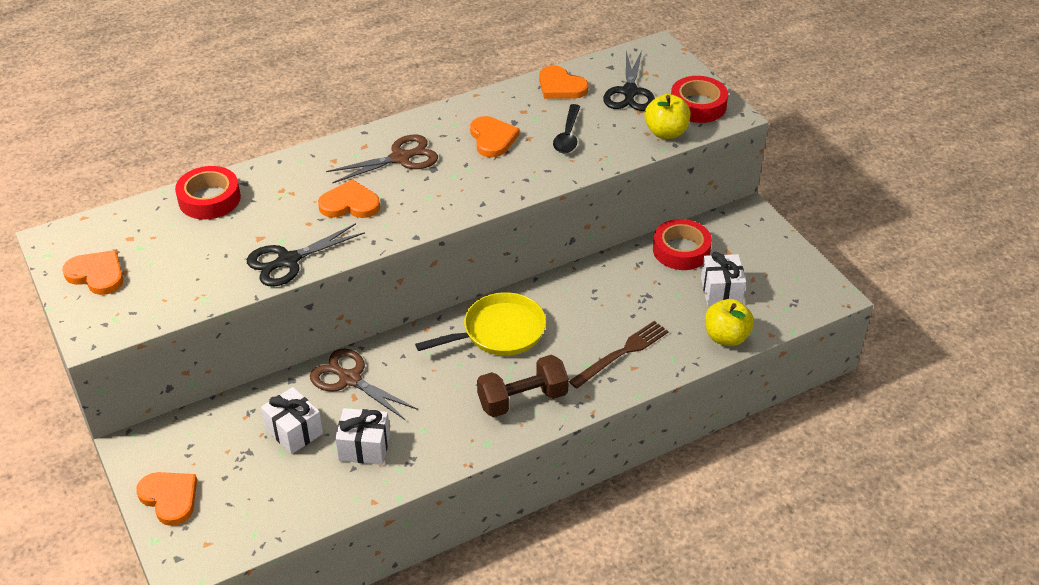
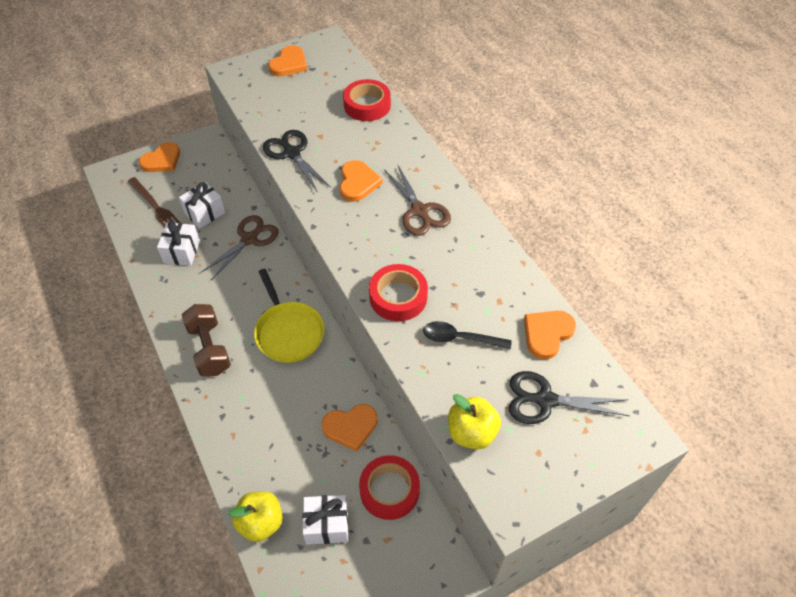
camera: 90 degrees right, 10 degrees up
orange heart [470,116,520,157] -> orange heart moved to [322,404,377,451]
brown fork [569,321,669,389] -> brown fork moved to [127,177,181,227]
red tape [671,76,728,123] -> red tape moved to [369,264,428,321]

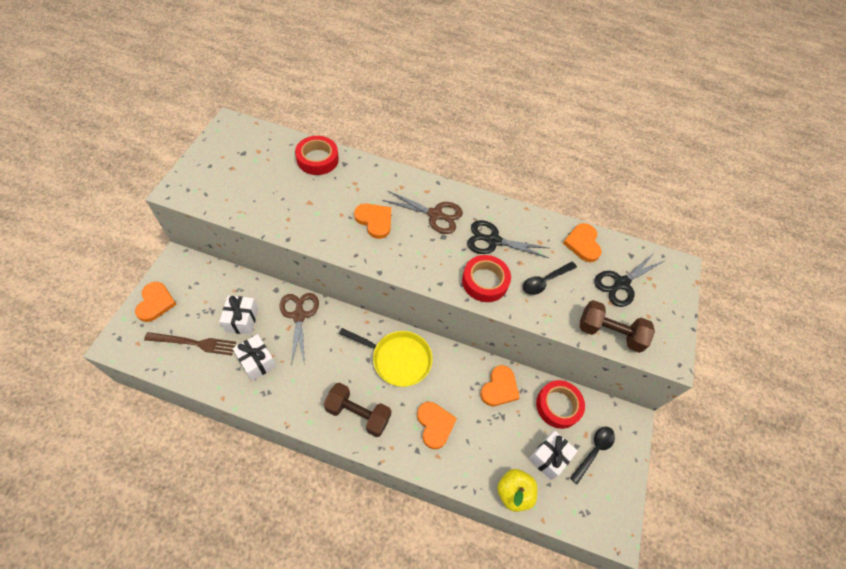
camera: 50 degrees left, 5 degrees up
black scissors [263,130,331,193] -> black scissors moved to [467,220,549,258]
orange heart [268,45,307,77] -> orange heart moved to [417,402,457,449]
yellow apple [448,394,501,450] -> brown dumbbell [580,300,655,353]
none -> black spoon [570,427,615,484]

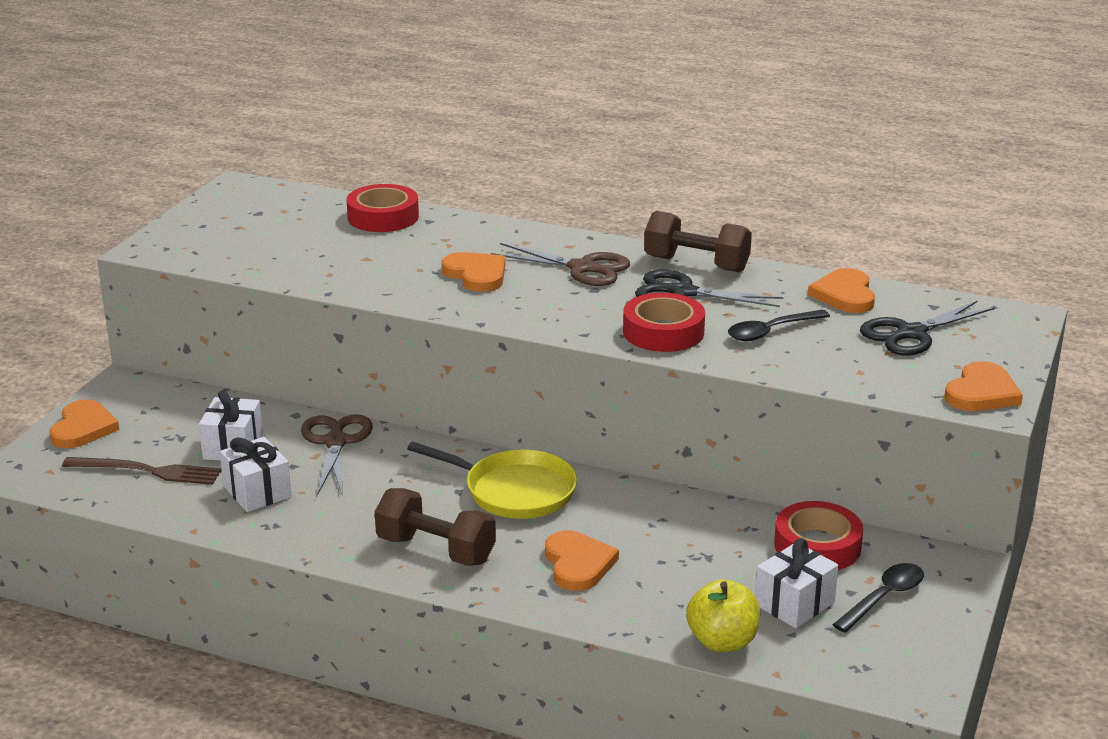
camera: 10 degrees right, 30 degrees down
orange heart [480,365,520,406] -> orange heart moved to [944,361,1023,411]
brown dumbbell [580,300,655,353] -> brown dumbbell moved to [644,211,752,272]

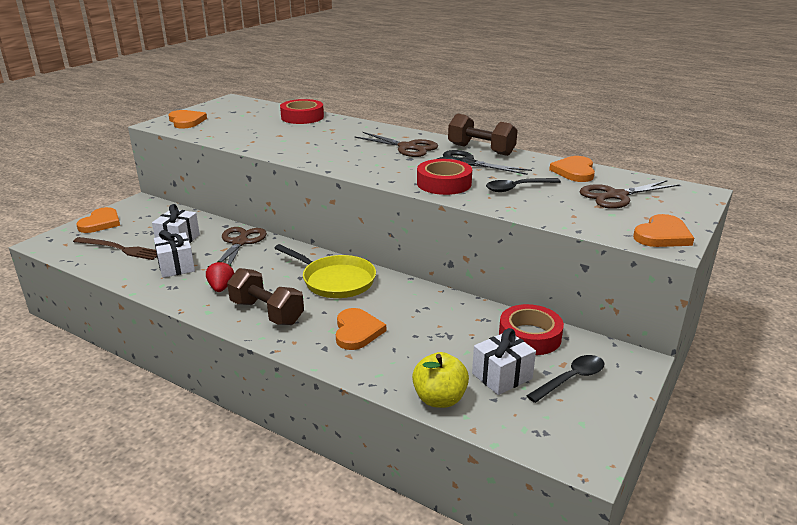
camera: 10 degrees right, 0 degrees up
orange heart [442,252,505,292] -> orange heart moved to [169,110,207,128]
black scissors [860,300,995,356] -> brown scissors [579,180,679,209]
none -> red strawberry [206,261,234,292]

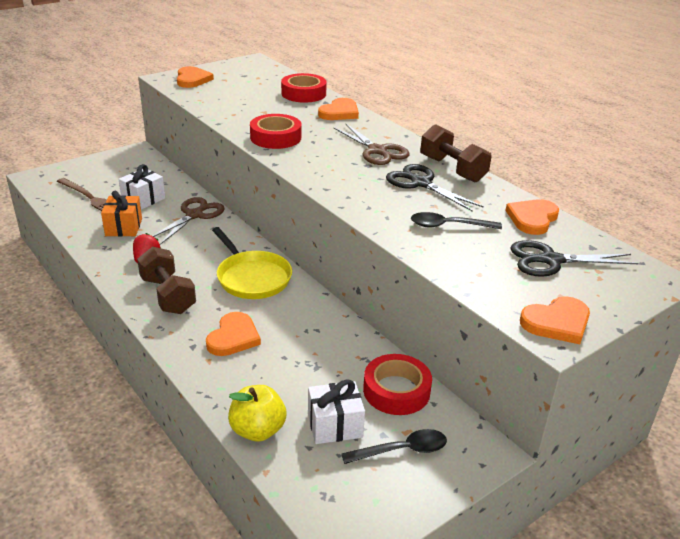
camera: 20 degrees right, 5 degrees up
orange heart [77,207,120,233] -> orange heart moved to [318,98,359,120]
white gift [154,230,195,278] -> orange gift [101,191,142,237]
red tape [417,159,472,195] -> red tape moved to [250,114,301,149]
brown scissors [579,180,679,209] -> black scissors [510,240,639,277]

